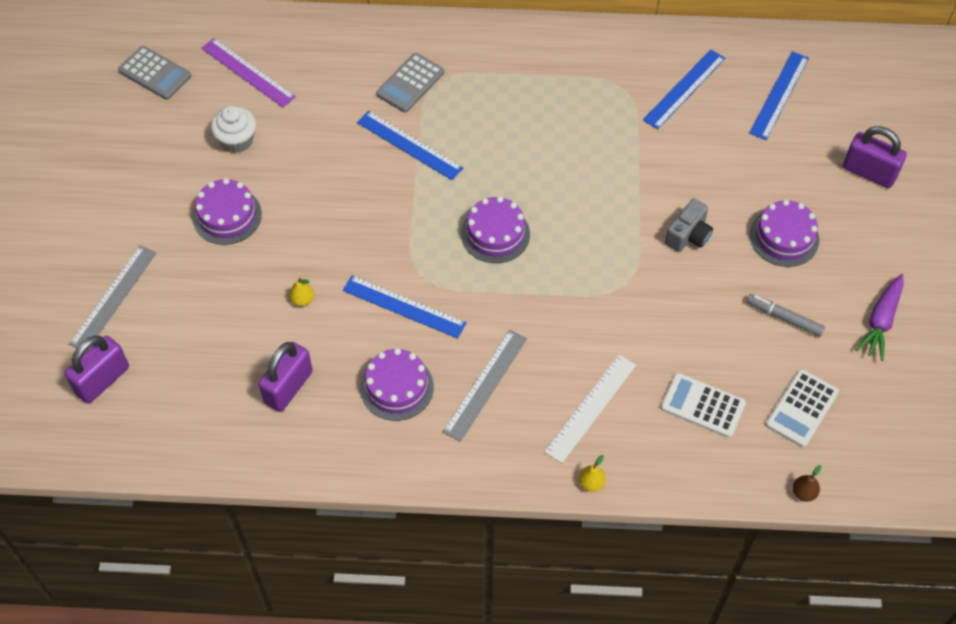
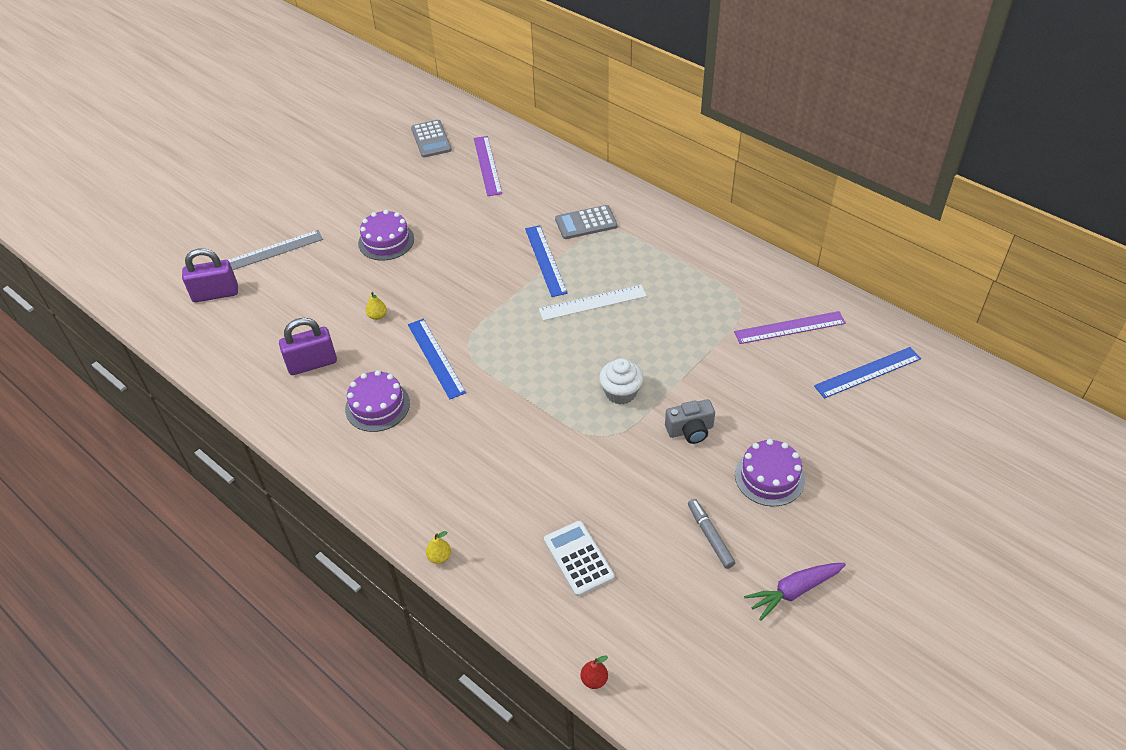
camera: 40 degrees right, 10 degrees down
white cupcake [211,106,256,153] -> white cupcake moved to [599,358,643,405]
grey ruler [443,330,527,442] -> none
purple cake [461,196,530,263] -> none
white ruler [544,355,636,463] -> white ruler moved to [539,285,647,321]
blue ruler [643,49,725,129] -> purple ruler [734,311,846,344]
white calculator [766,369,839,447] -> none
brown pear [793,465,822,502] -> red pear [580,656,608,689]
purple padlock [843,126,907,188] -> none

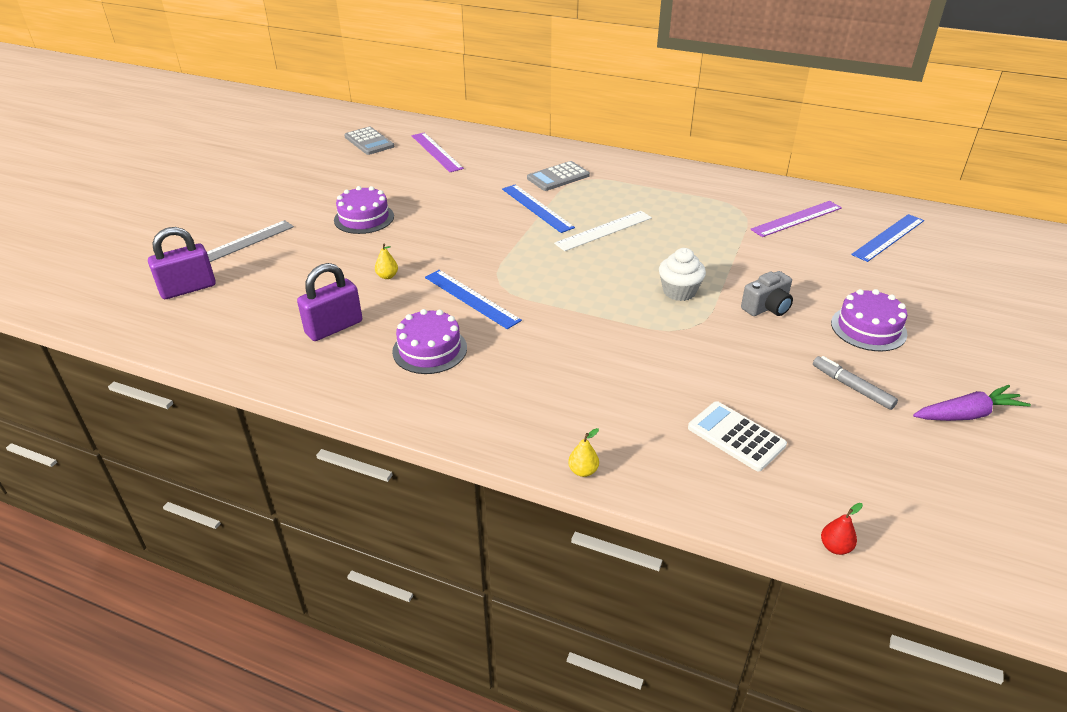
camera: 20 degrees left, 10 degrees down
purple carrot [744,563,846,621] -> purple carrot turned 150 degrees counterclockwise [913,385,1031,421]

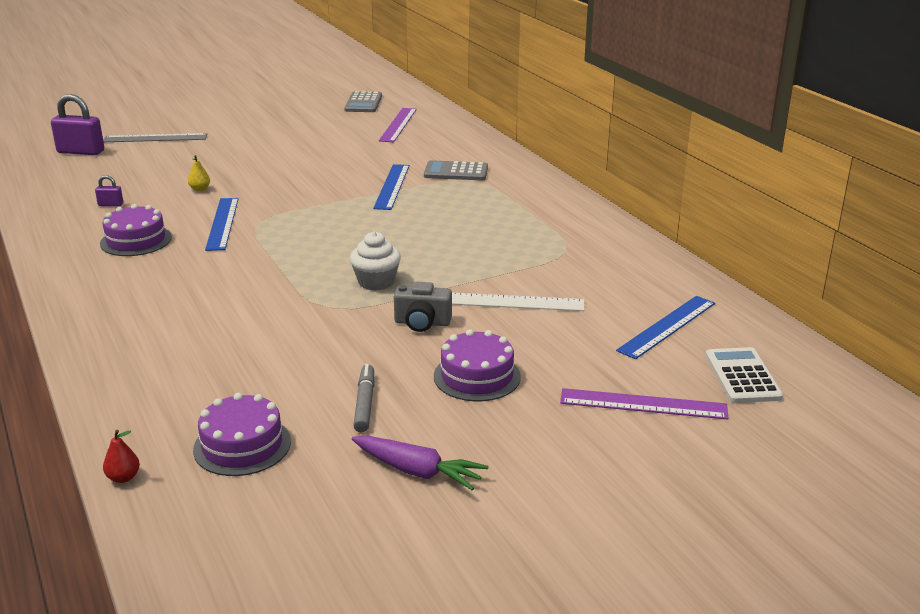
camera: 40 degrees right, 10 degrees down
purple padlock [297,263,362,341] -> purple padlock [95,175,123,206], size x0.47
purple cake [334,186,394,234] -> purple cake moved to [193,393,291,476]
white ruler [554,211,652,251] -> white ruler moved to [452,293,584,311]
yellow pear [568,428,599,477] -> none
white calculator [688,401,787,471] -> white calculator moved to [705,347,783,403]
purple ruler [750,201,842,237] -> purple ruler moved to [560,388,728,420]
blue ruler [851,214,924,262] -> blue ruler turned 45 degrees counterclockwise [616,296,715,359]

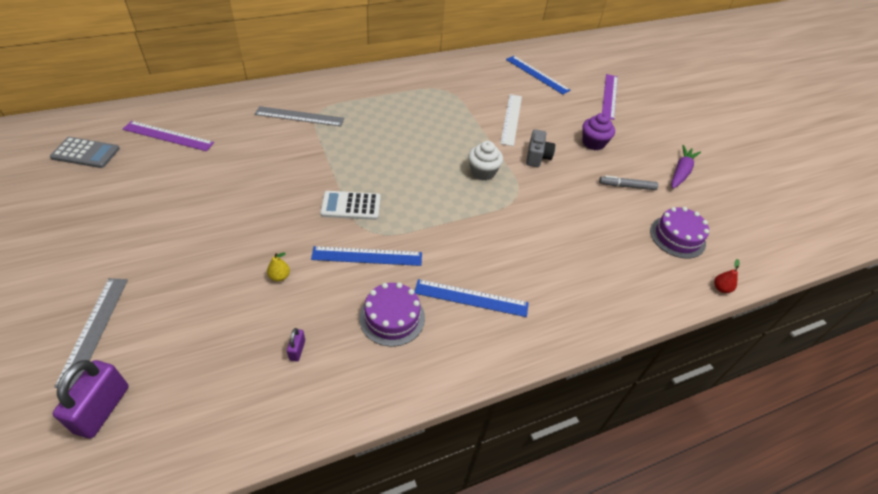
camera: 90 degrees left, 20 degrees up
blue ruler [373,164,410,210] -> blue ruler moved to [414,279,529,317]
grey calculator [424,160,488,180] -> grey ruler [255,106,344,126]
purple cake [434,329,521,401] -> purple cupcake [582,113,615,150]
white calculator [705,347,783,403] -> white calculator moved to [320,191,381,220]

